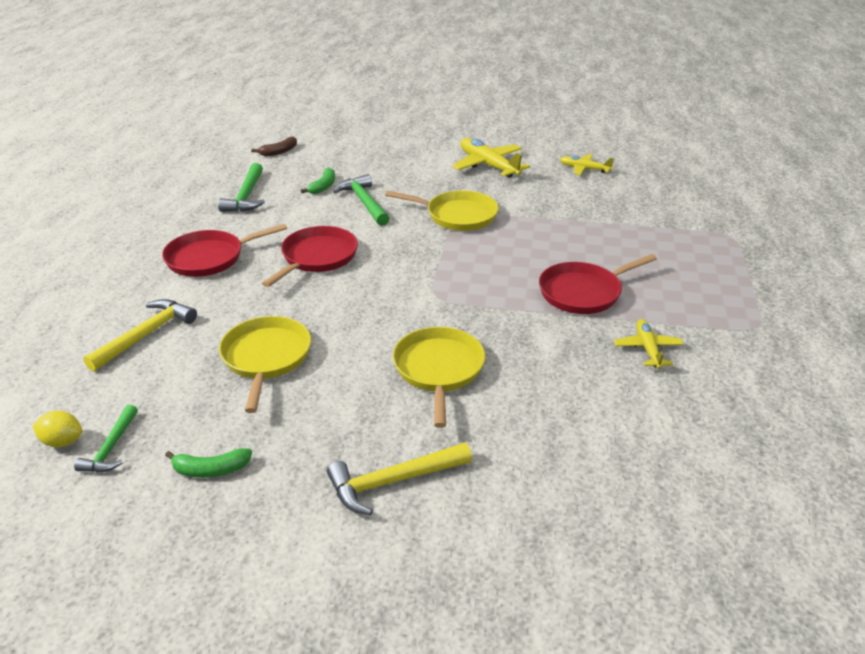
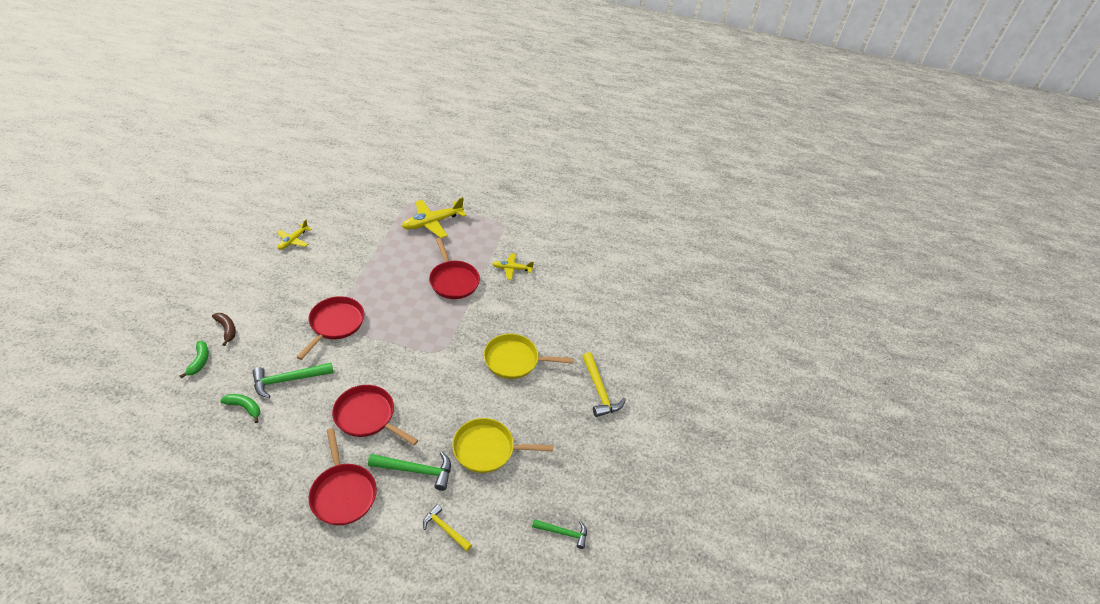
camera: 90 degrees left, 10 degrees up
yellow lemon [33,411,82,447] -> none
yellow hammer [83,299,197,372] -> yellow hammer [423,504,472,551], size x0.65
green banana [165,448,252,478] -> green banana moved to [180,341,209,378]
green hammer [218,163,265,212] -> green hammer moved to [368,452,451,491]
brown banana [251,136,297,156] -> brown banana moved to [212,313,236,346]
yellow pan [386,190,499,231] -> red pan [297,296,364,360]
yellow plane [452,138,530,178] -> yellow plane moved to [402,197,466,238]

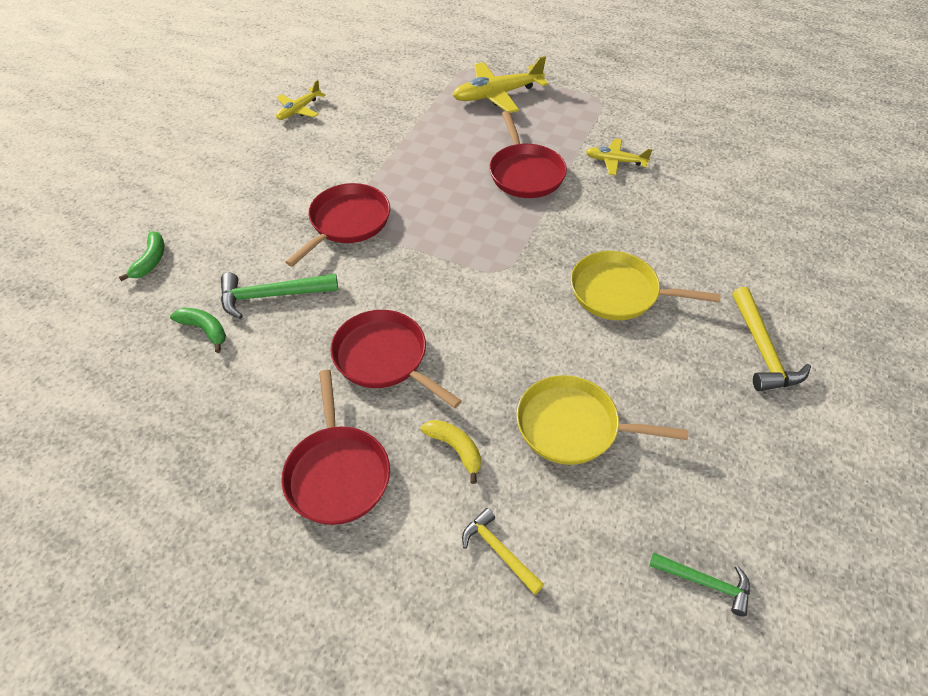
camera: 15 degrees right, 5 degrees up
brown banana [212,313,236,346] -> none
green hammer [368,452,451,491] -> yellow banana [420,420,481,484]

